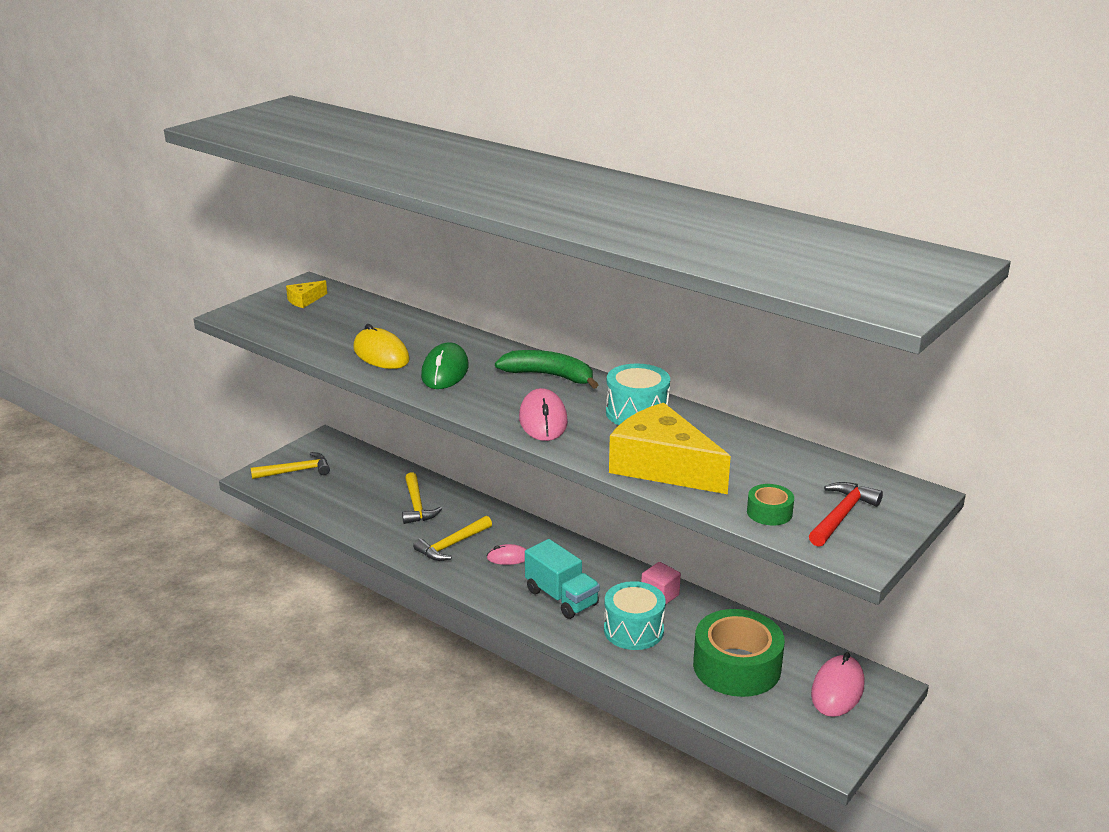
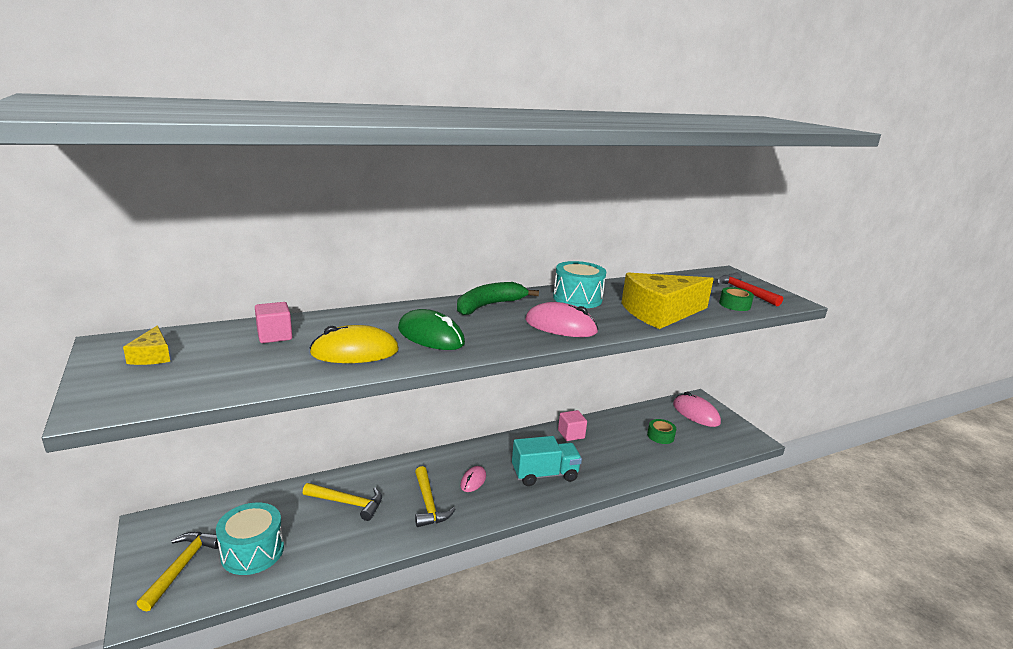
camera: 65 degrees left, 5 degrees down
turquoise drum [604,581,666,650] -> turquoise drum moved to [216,502,284,575]
green tape [693,609,785,697] -> green tape [647,419,676,444], size x0.45
none -> pink cube [255,302,292,343]

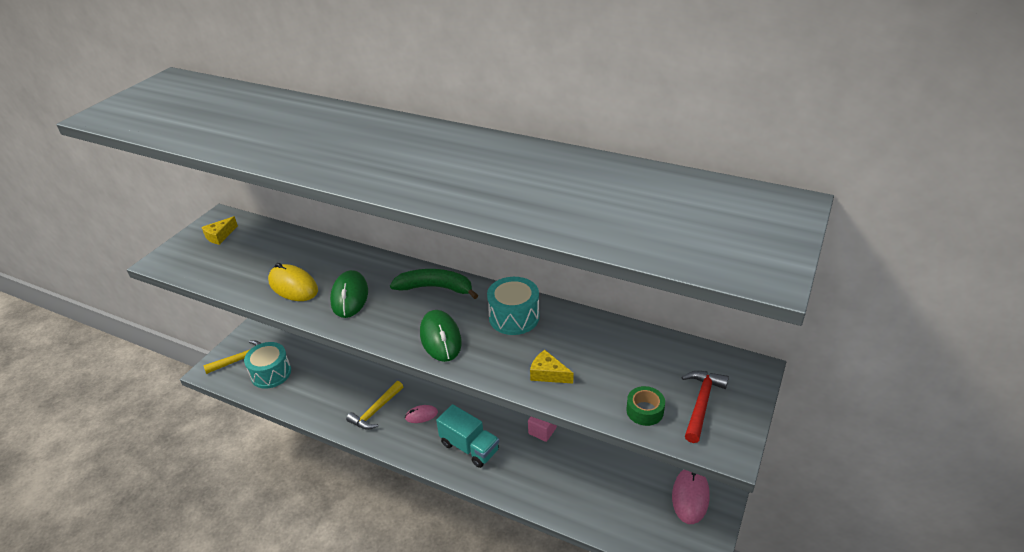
camera: 55 degrees right, 15 degrees up
pink cube [255,302,292,343] -> none
yellow hammer [303,483,382,521] -> none
pink mouse [525,302,598,337] -> green mouse [420,310,462,362]
yellow cheese [621,273,714,329] -> yellow cheese [530,350,573,384], size x0.43
green tape [647,419,676,444] -> none

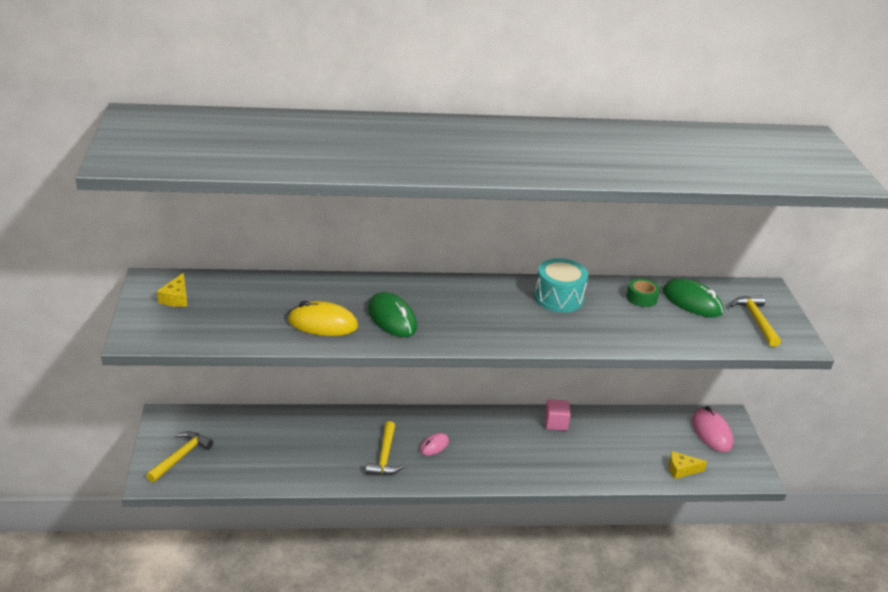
camera: 35 degrees left, 5 degrees down
turquoise drum [244,342,291,389] -> none
green banana [390,269,478,299] -> none
green mouse [420,310,462,362] -> green mouse moved to [663,278,723,317]
turquoise truck [436,404,499,468] -> none
yellow cheese [530,350,573,384] -> yellow cheese moved to [669,451,707,479]
green tape [626,386,665,426] -> green tape moved to [627,278,660,307]
red hammer [682,371,729,443] -> yellow hammer [730,295,781,347]

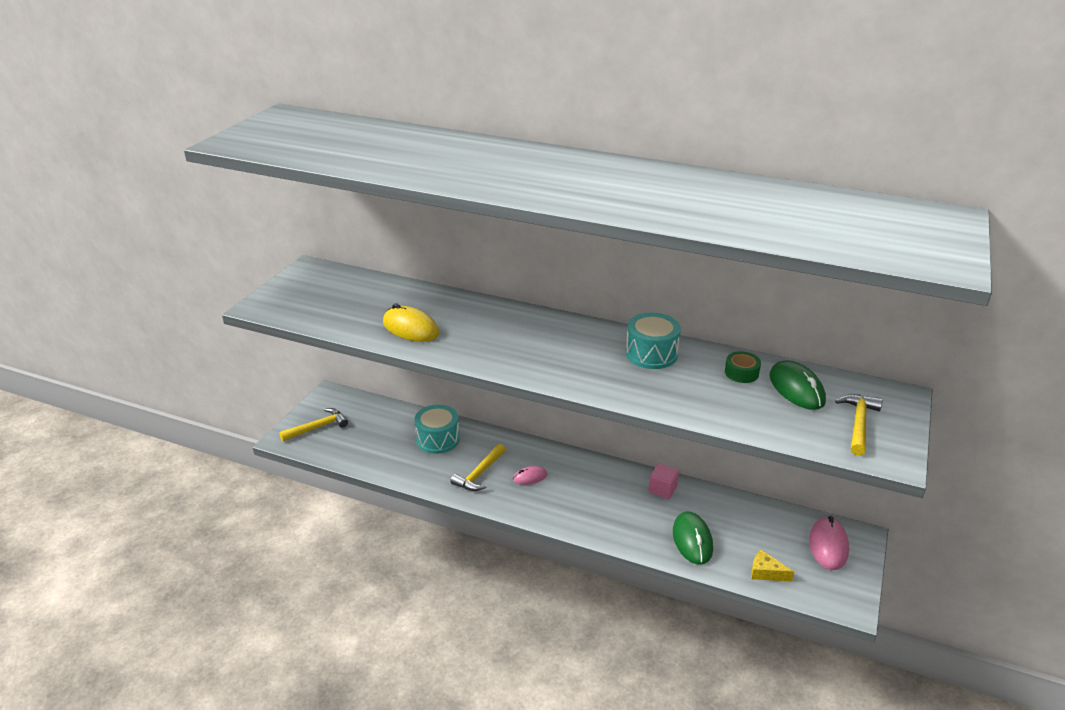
camera: 30 degrees right, 0 degrees up
yellow cheese [157,273,187,307] -> none
green mouse [368,292,417,337] -> green mouse moved to [673,511,713,565]
none -> turquoise drum [414,405,460,454]

